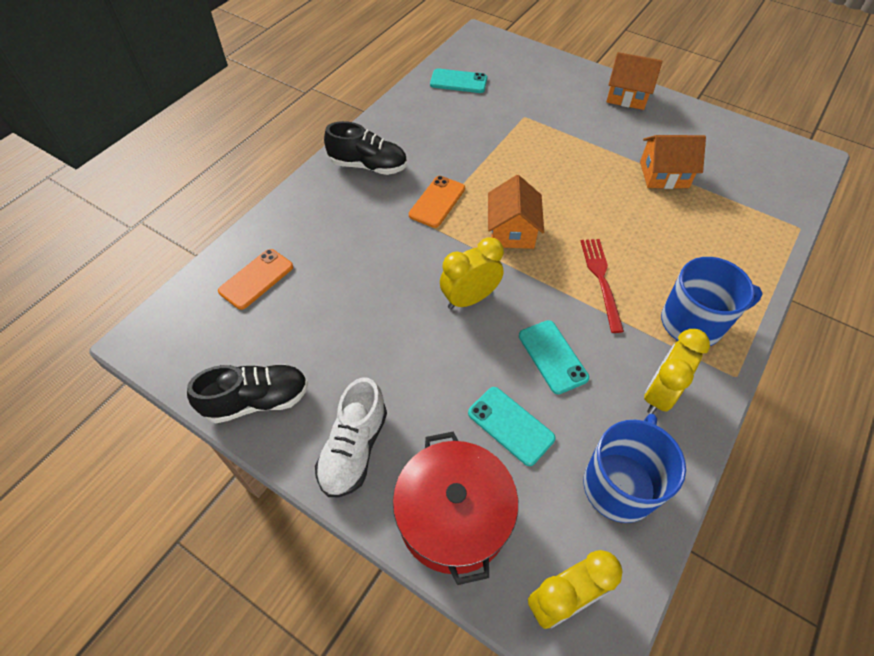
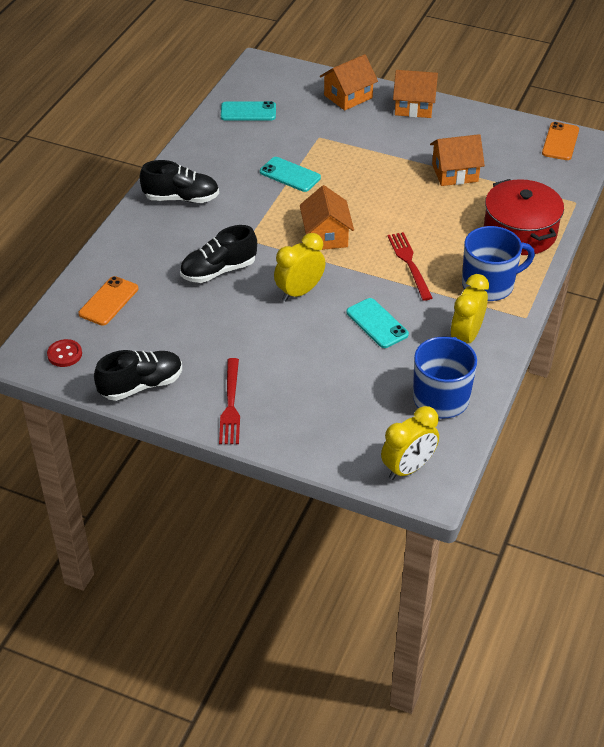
camera: 10 degrees left, 10 degrees down
white shoe [315,377,387,497] -> red fork [219,358,240,444]
red pot [393,432,518,585] -> red pot moved to [484,179,564,255]
orange phone [409,176,465,228] -> orange phone moved to [542,122,579,160]
turquoise phone [468,387,556,466] -> turquoise phone moved to [260,157,321,192]
none -> red button [47,339,82,367]
none -> black shoe [180,225,257,283]
none -> orange house [320,54,378,111]

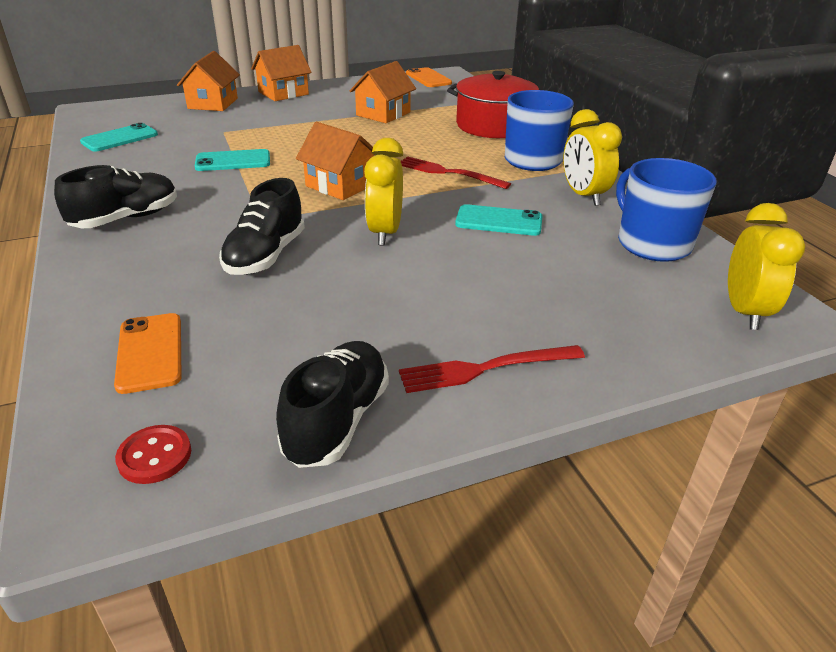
camera: 45 degrees left, 10 degrees down
red fork [219,358,240,444] -> red fork turned 120 degrees clockwise [399,345,585,393]

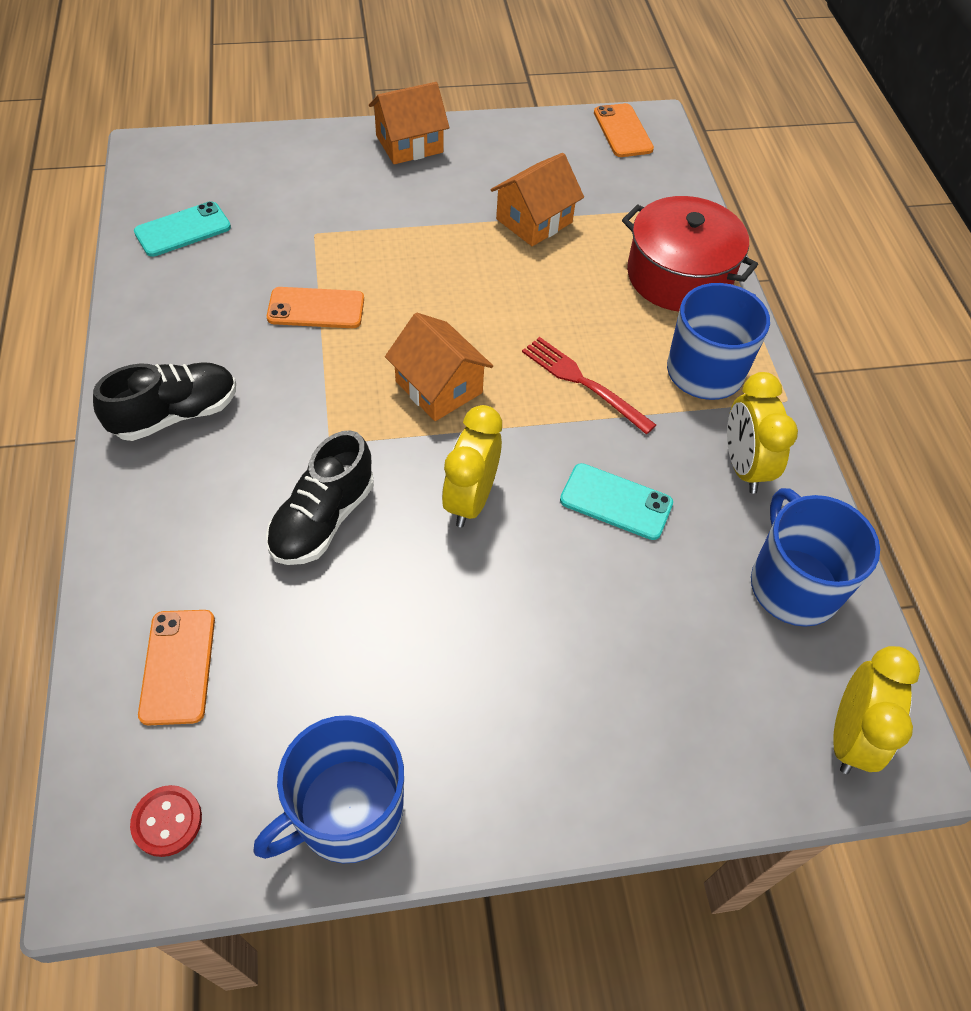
camera: 10 degrees right, 20 degrees up
orange house [177,51,240,111] -> none
turquoise phone [195,149,270,171] -> orange phone [267,287,364,328]
black shoe [276,341,389,468] -> blue mug [253,715,404,863]
red fork [399,345,585,393] -> none

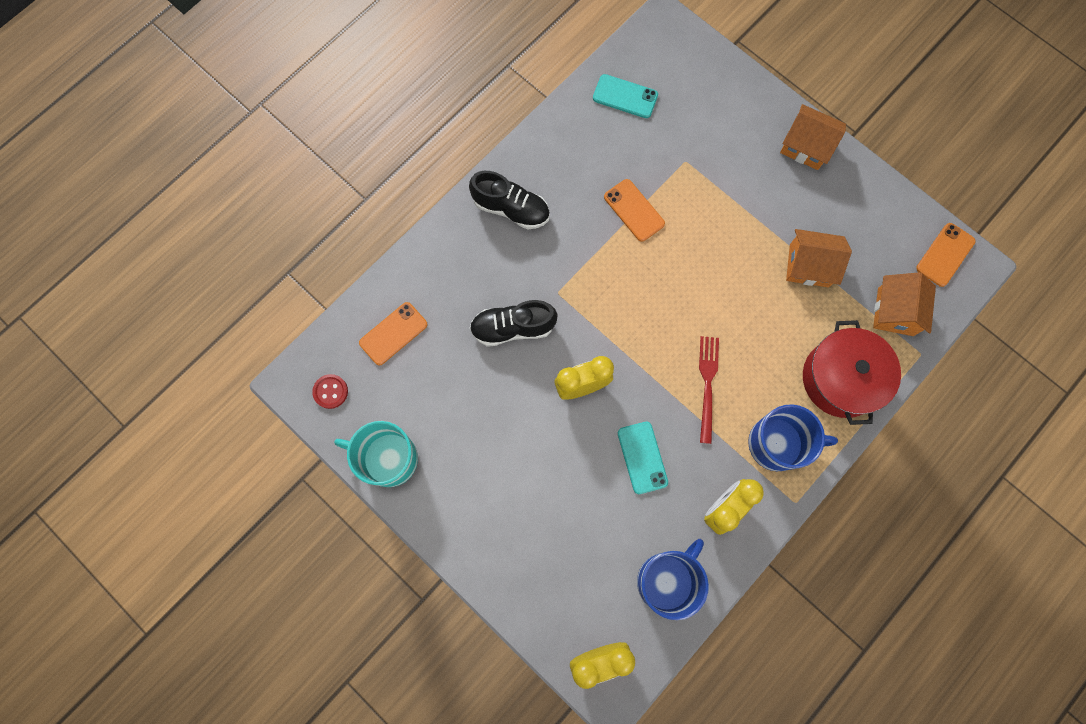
camera: 55 degrees right, 20 degrees up
blue mug [253,715,404,863] -> turquoise mug [334,421,418,487]
orange house [385,313,493,421] -> orange house moved to [873,272,936,336]

